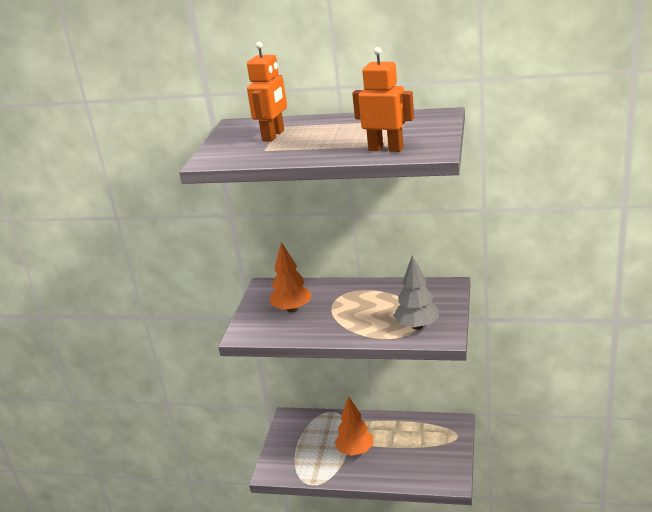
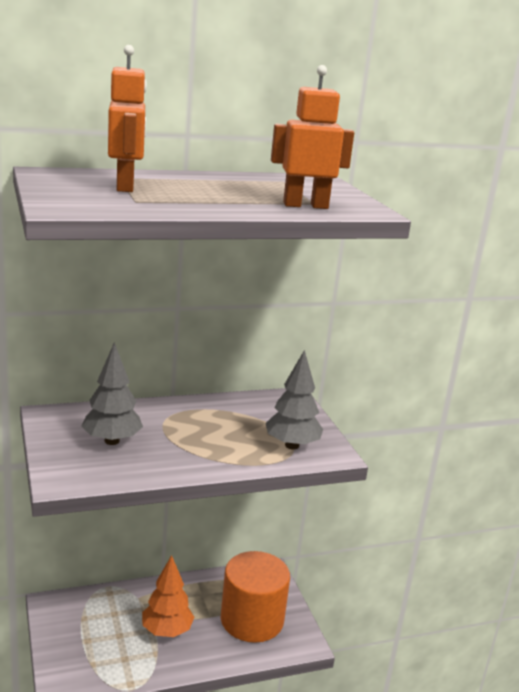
camera: 35 degrees left, 5 degrees down
orange tree [270,242,312,313] -> grey tree [81,342,143,445]
none -> orange cylinder [221,551,290,643]

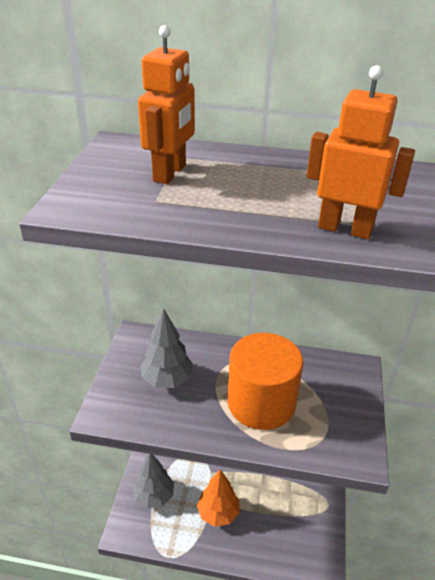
camera: 30 degrees right, 15 degrees up
orange cylinder [221,551,290,643] -> orange cylinder moved to [227,333,303,430]
grey tree [265,350,323,449] -> grey tree moved to [132,454,174,508]

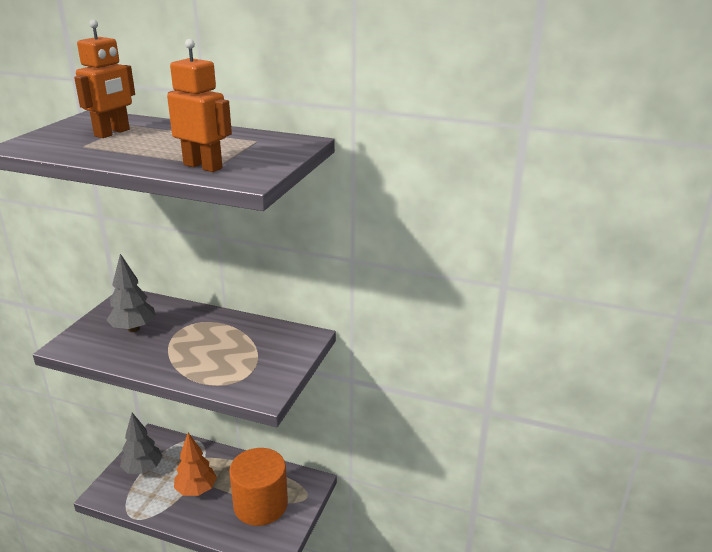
camera: 10 degrees right, 10 degrees down
orange cylinder [227,333,303,430] -> orange cylinder moved to [229,448,288,526]

